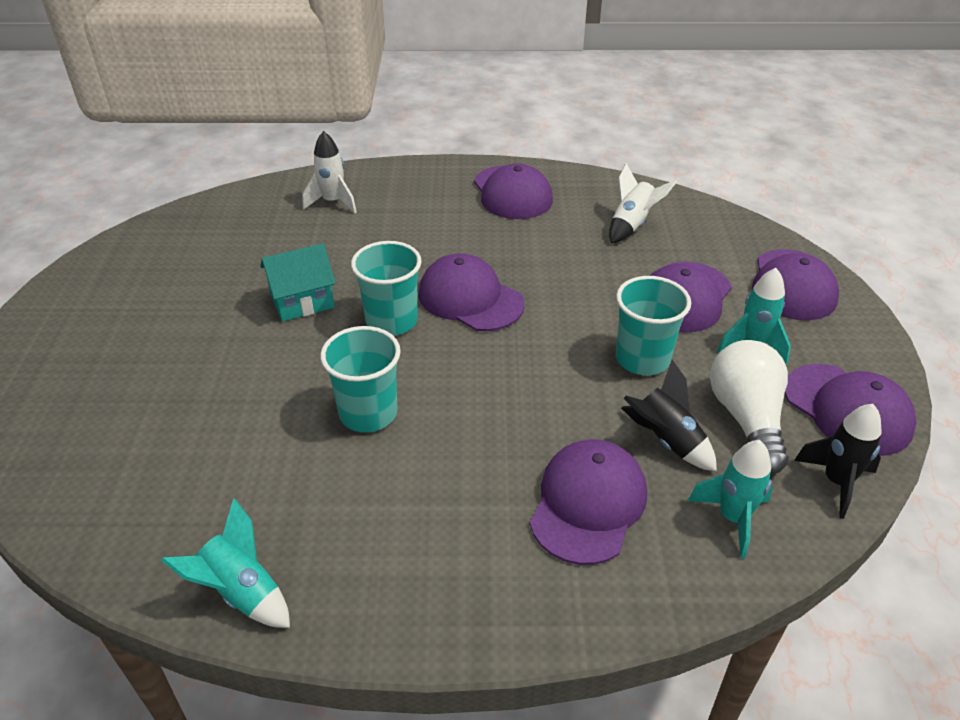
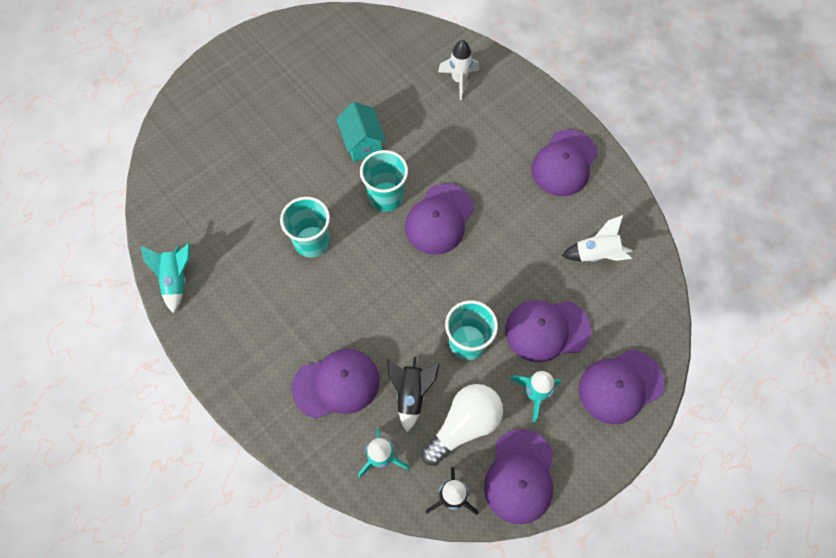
camera: 50 degrees right, 25 degrees up
turquoise house [260,243,336,322] -> turquoise house turned 45 degrees clockwise [336,102,386,162]
purple cap [418,253,524,331] -> purple cap turned 150 degrees counterclockwise [405,183,474,255]

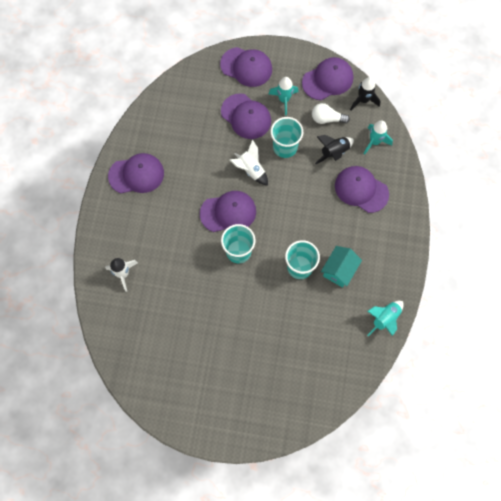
camera: 130 degrees left, 5 degrees up
turquoise house [336,102,386,162] -> turquoise house moved to [321,246,362,288]
white light bulb [421,384,503,466] -> white light bulb [312,103,350,124], size x0.66
white rocket [562,215,632,262] -> white rocket moved to [230,140,268,186]

